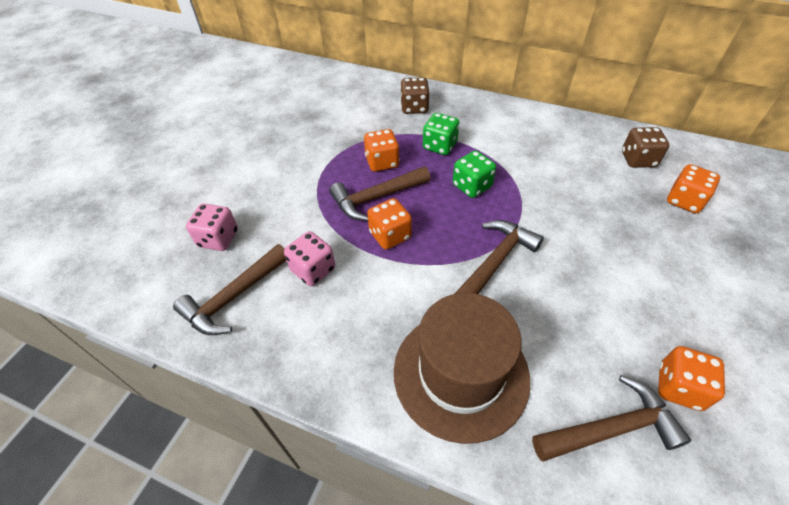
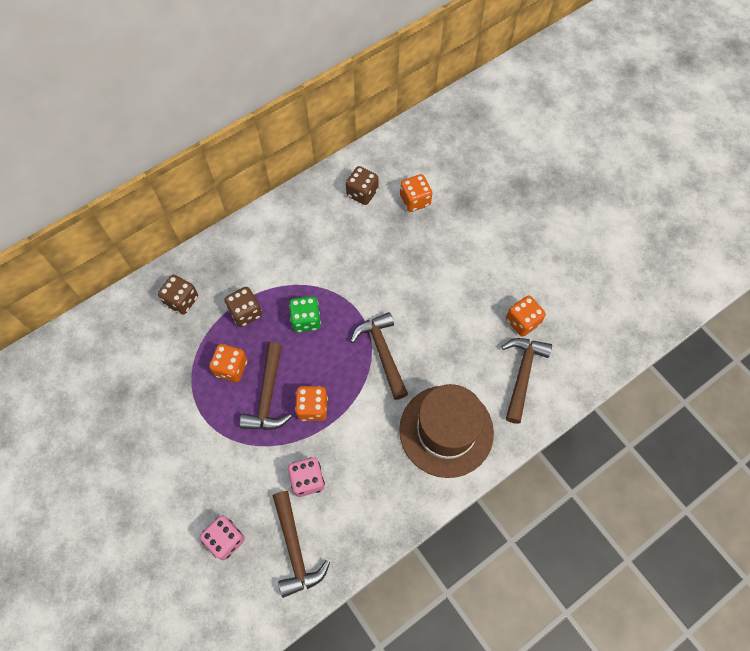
camera: 60 degrees left, 15 degrees up
green dice [423,113,460,155] -> brown dice [224,287,262,327]

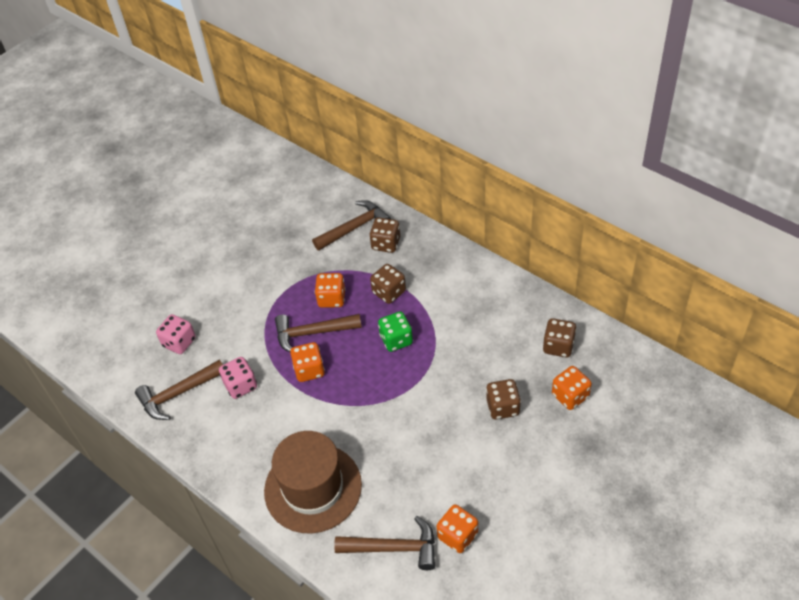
camera: 80 degrees right, 15 degrees down
brown hammer [350,312,408,400] -> brown hammer moved to [312,200,391,251]
none -> brown dice [486,379,521,420]

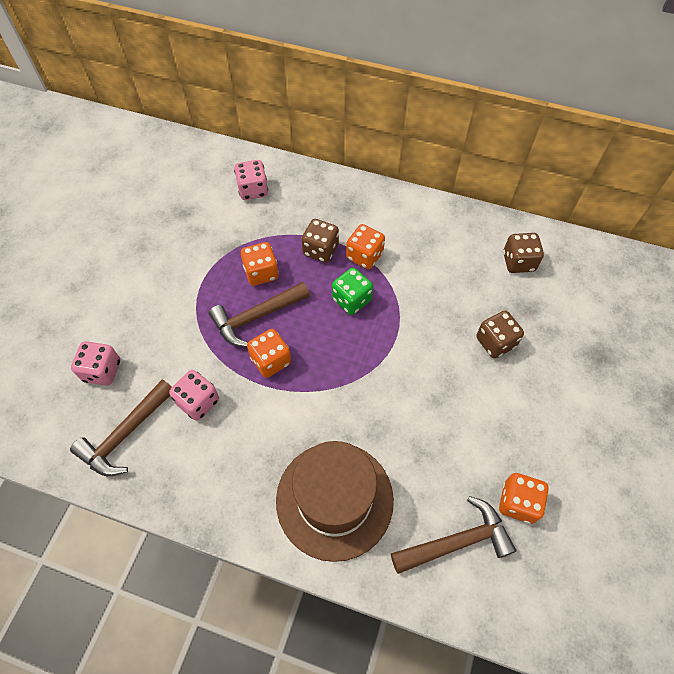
camera: 25 degrees left, 10 degrees up
brown hammer [312,200,391,251] -> pink dice [234,160,268,200]
brown dice [369,218,400,253] -> none
orange dice [552,366,592,410] -> orange dice moved to [346,224,385,269]

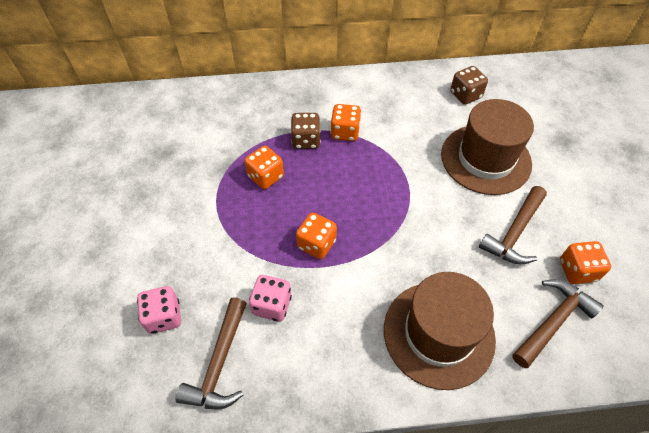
camera: 25 degrees left, 5 degrees down
brown hammer [209,282,310,347] -> brown hammer moved to [479,186,547,264]
pink dice [234,160,268,200] -> none
green dice [332,268,373,315] -> none
brown dice [476,311,524,358] -> brown hat [441,99,534,195]

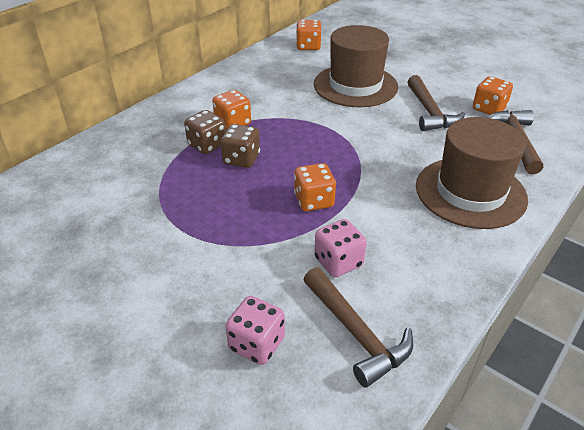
camera: 45 degrees left, 15 degrees down
orange dice [244,146,284,189] -> orange dice moved to [296,20,322,50]
brown dice [450,66,488,105] -> brown dice moved to [220,124,260,168]

